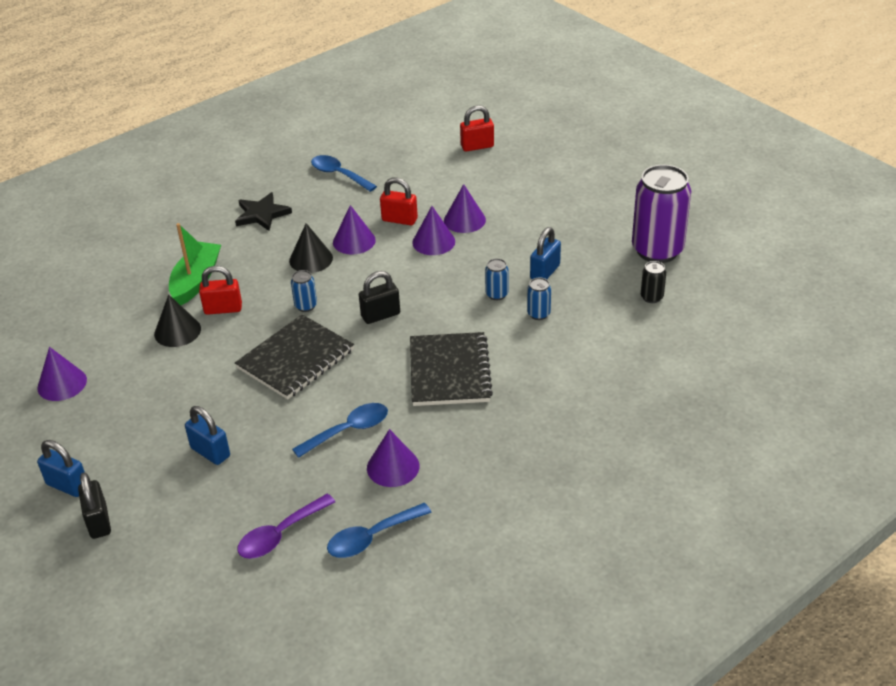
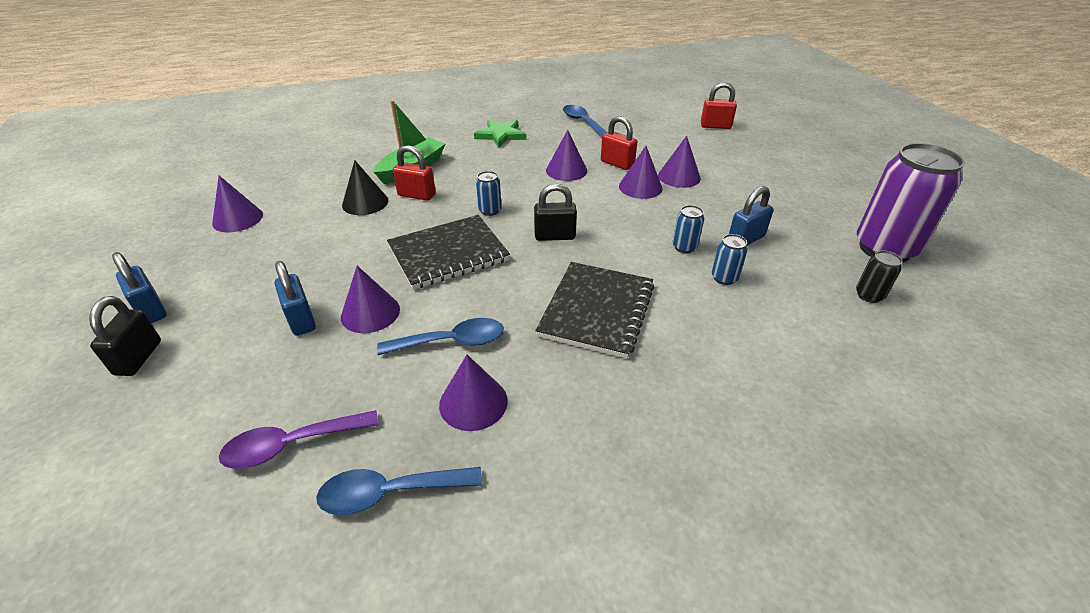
camera: 20 degrees right, 0 degrees up
black star [235,192,292,231] -> green star [474,120,526,148]
black cone [289,223,333,273] -> none
none -> purple cone [341,266,400,333]

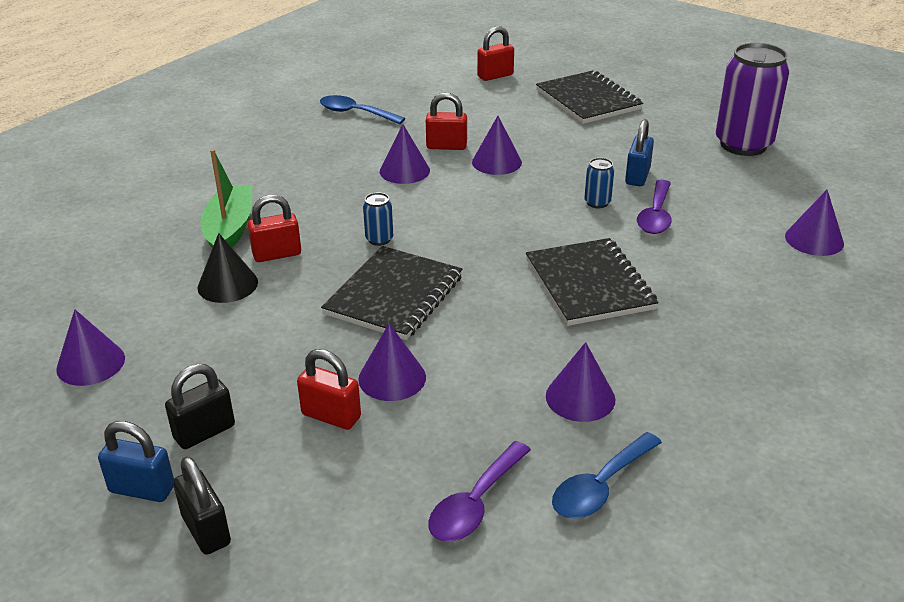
camera: 35 degrees left, 5 degrees down
blue padlock [275,261,316,336] -> red padlock [297,349,361,430]
blue spoon [377,318,504,355] -> none
green star [474,120,526,148] -> none
black padlock [534,184,577,241] -> black padlock moved to [165,364,235,449]
purple cone [658,136,701,188] -> purple cone moved to [785,190,844,256]
blue can [712,234,748,285] -> purple spoon [637,180,672,234]
black can [856,251,903,303] -> none
none -> black notebook [536,70,643,124]

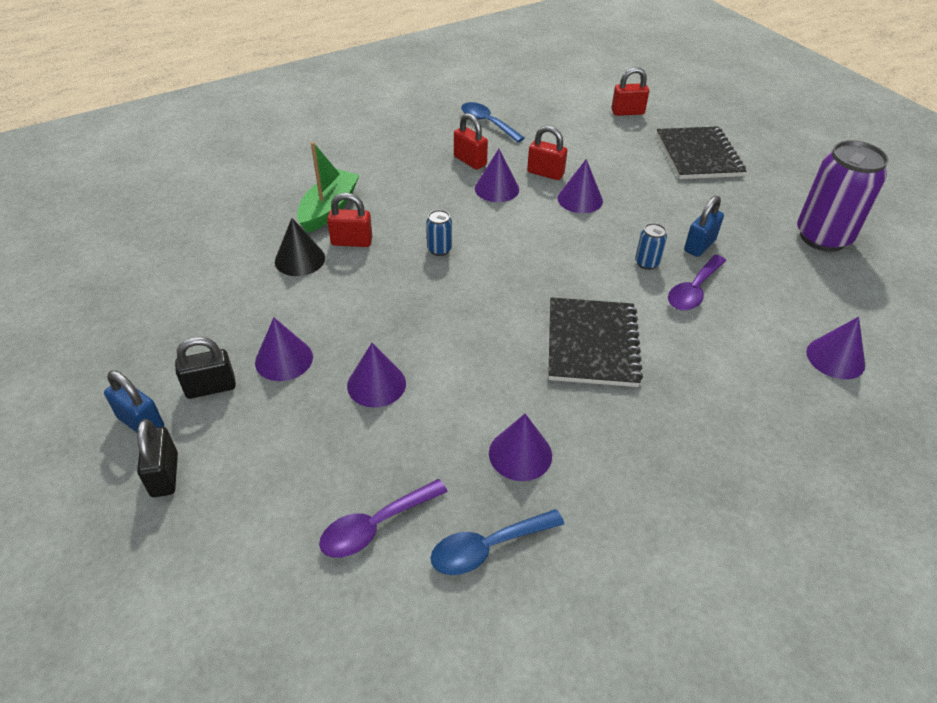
camera: 20 degrees right, 10 degrees up
purple cone [56,309,125,386] -> purple cone moved to [255,317,313,381]
red padlock [297,349,361,430] -> red padlock moved to [454,113,488,170]
black notebook [321,246,463,340] -> none

